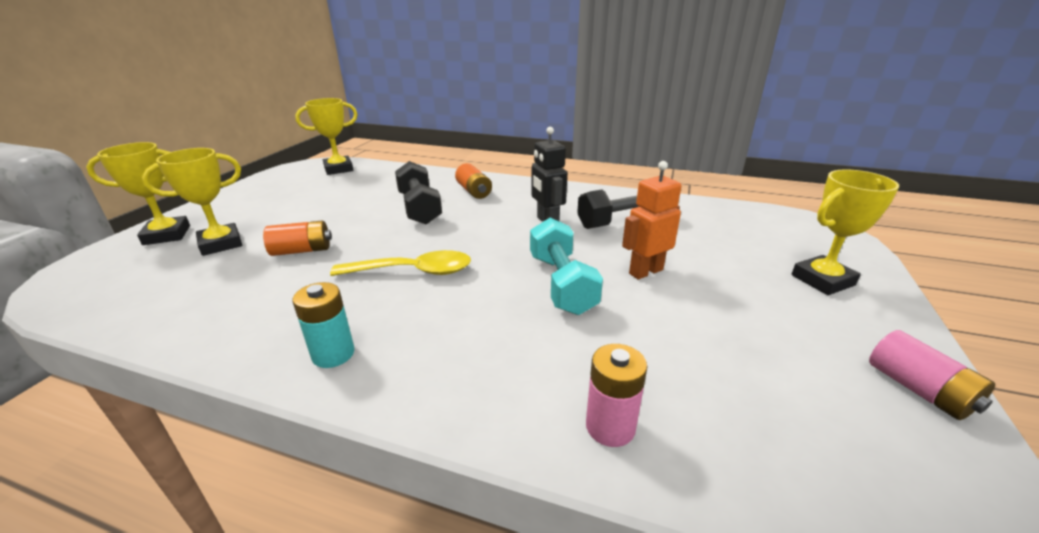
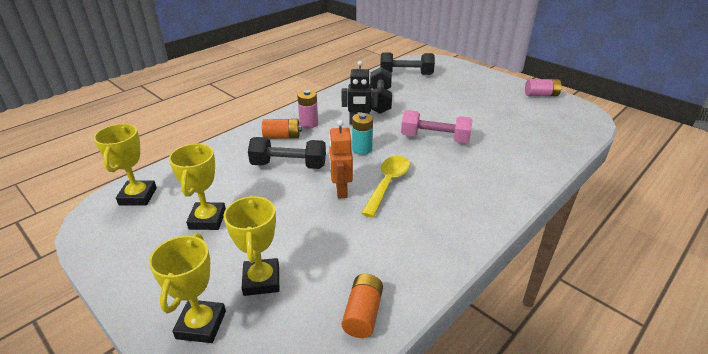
camera: 65 degrees left, 5 degrees up
orange battery [263,221,332,256] -> orange battery moved to [342,274,383,338]
turquoise battery [293,282,355,368] -> turquoise battery moved to [352,113,373,155]
turquoise dumbbell [530,218,603,315] -> pink dumbbell [401,110,473,143]
pink battery [586,344,648,447] -> pink battery moved to [297,90,318,129]
orange robot [622,161,682,280] -> orange robot moved to [329,120,353,199]
yellow trophy [792,169,899,295] -> yellow trophy moved to [169,143,226,230]
none -> black dumbbell [380,52,435,75]

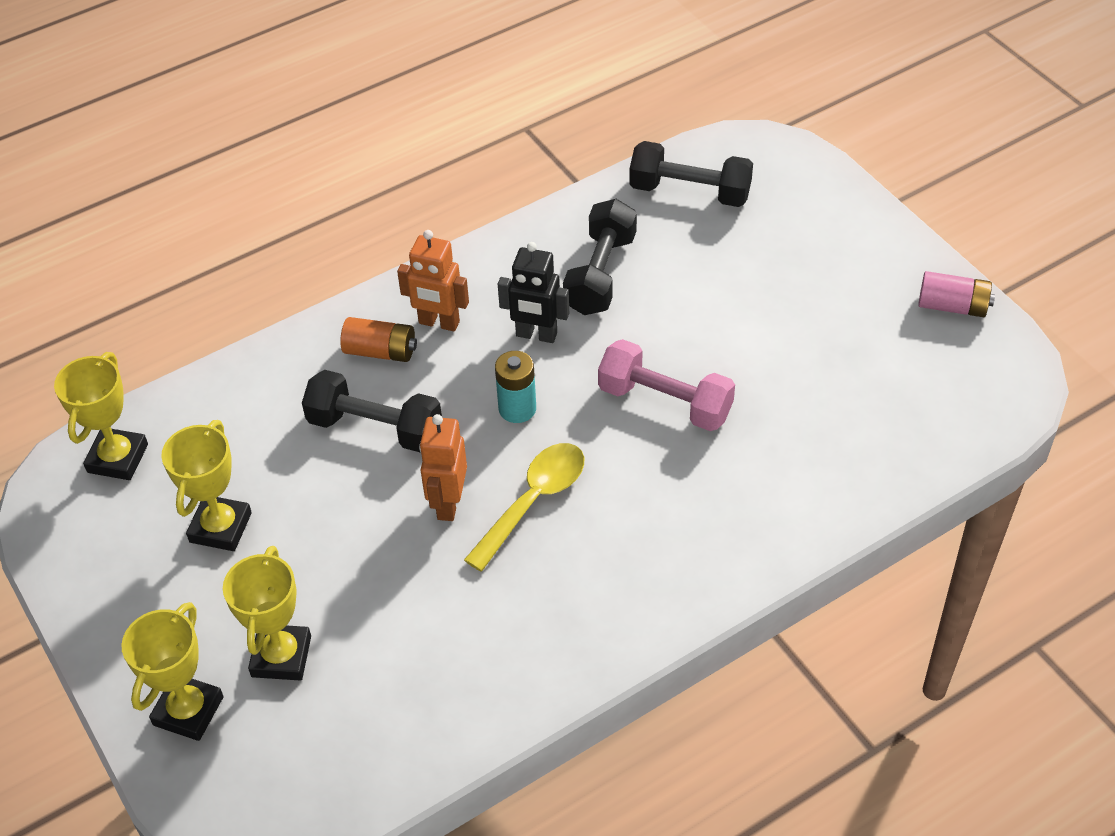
camera: 15 degrees right, 15 degrees up
pink battery [297,90,318,129] -> orange robot [397,230,469,331]
orange battery [342,274,383,338] -> none

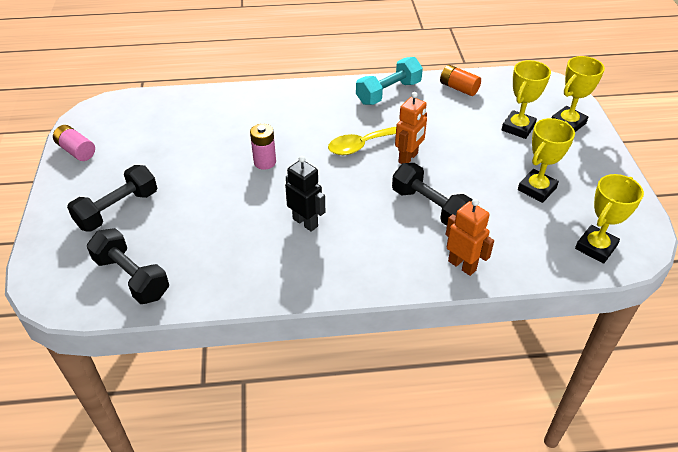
camera: 155 degrees left, 5 degrees down
orange battery [340,317,417,362] -> orange battery moved to [440,65,481,96]
orange robot [397,230,469,331] -> orange robot moved to [446,199,494,276]
turquoise battery [495,351,536,423] -> none
black dumbbell [563,199,637,315] -> black dumbbell moved to [67,165,157,232]
pink dumbbell [598,339,735,431] -> pink battery [250,124,276,170]
none -> turquoise dumbbell [356,57,423,105]

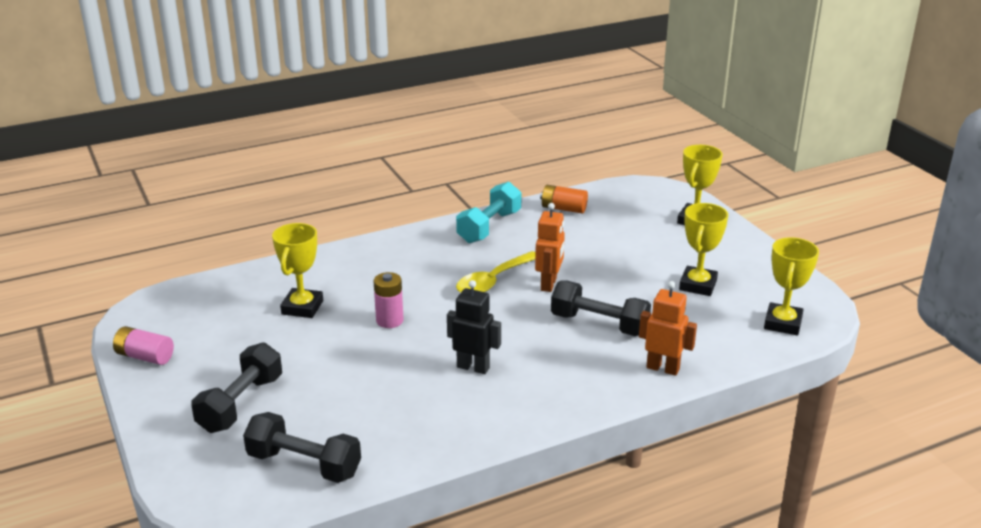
camera: 20 degrees left, 15 degrees down
yellow trophy [502,60,551,139] -> yellow trophy moved to [272,223,323,318]

